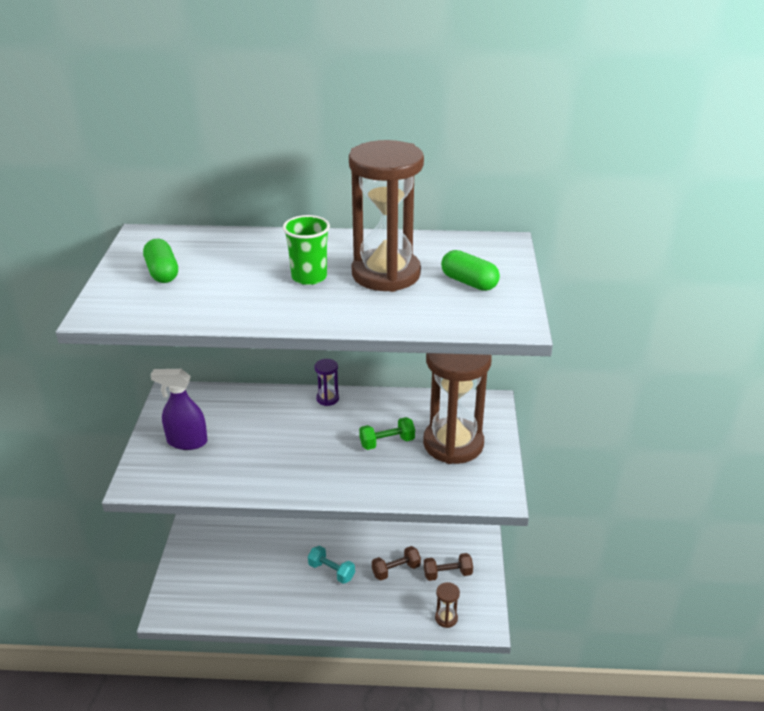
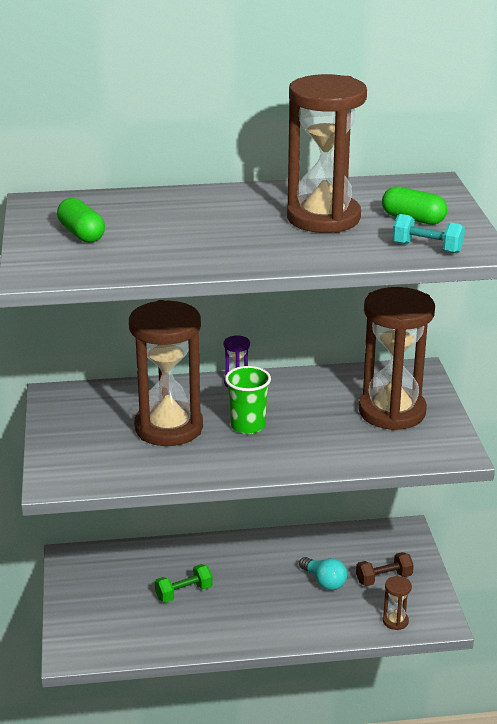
camera: 10 degrees left, 5 degrees down
purple spray bottle [150,369,208,450] -> none
green cup [283,215,330,285] -> green cup moved to [225,366,271,434]
turquoise dumbbell [308,546,355,584] -> turquoise dumbbell moved to [392,214,465,253]
green dumbbell [359,417,415,450] -> green dumbbell moved to [155,564,213,603]
brown dumbbell [372,546,421,581] -> turquoise light bulb [299,557,347,590]
none -> brown hourglass [129,300,203,446]

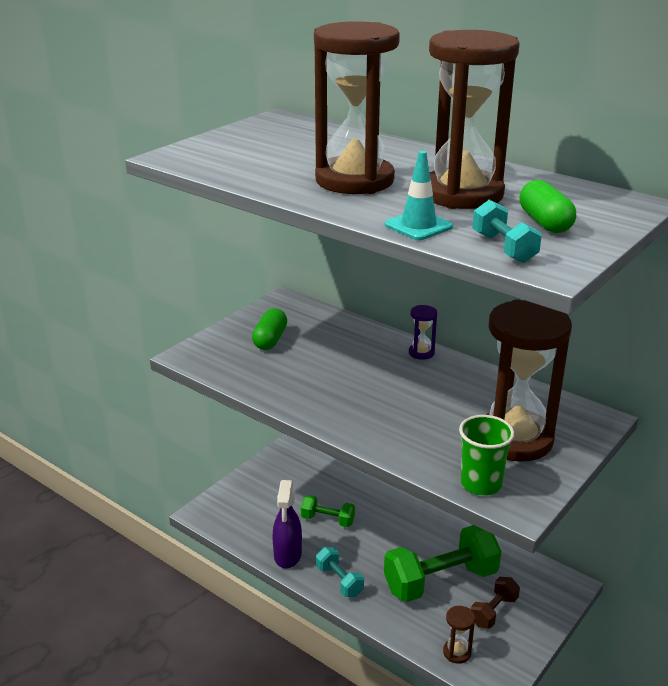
camera: 45 degrees right, 0 degrees up
green capsule [57,198,105,243] -> green capsule moved to [252,308,287,350]
brown hourglass [129,300,203,446] -> brown hourglass moved to [314,21,400,194]
green cup [225,366,271,434] -> green cup moved to [459,415,515,495]
turquoise light bulb [299,557,347,590] -> green dumbbell [384,525,501,602]
brown dumbbell [356,552,414,586] -> brown dumbbell turned 75 degrees counterclockwise [471,577,520,629]
none -> purple spray bottle [272,480,302,569]
none -> turquoise dumbbell [316,547,364,597]
none -> turquoise traffic cone [385,151,453,240]

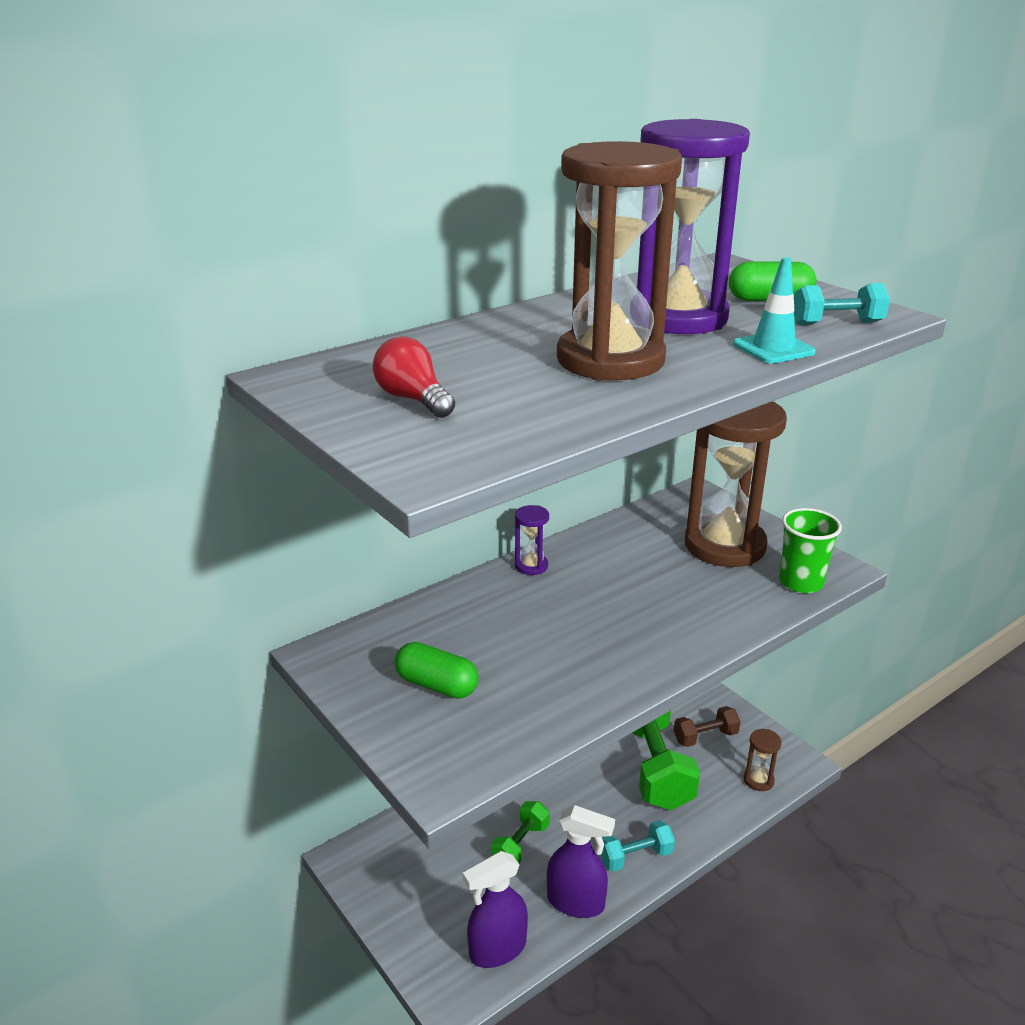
camera: 75 degrees left, 0 degrees up
brown hourglass [429,30,520,209] -> purple hourglass [637,119,750,334]
brown dumbbell [471,577,520,629] -> brown dumbbell turned 75 degrees counterclockwise [674,706,741,747]
none -> red light bulb [373,337,455,418]
none -> purple spray bottle [463,851,528,968]

